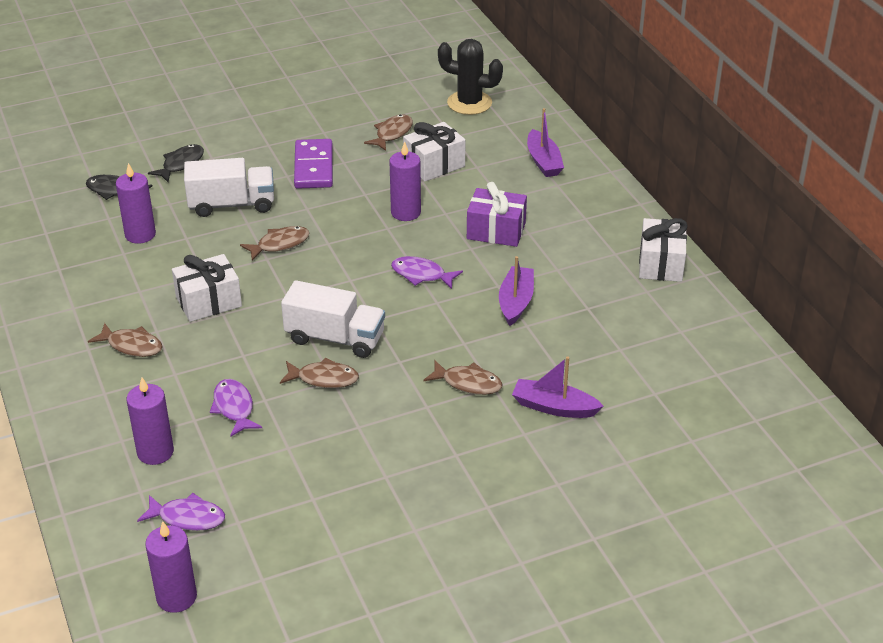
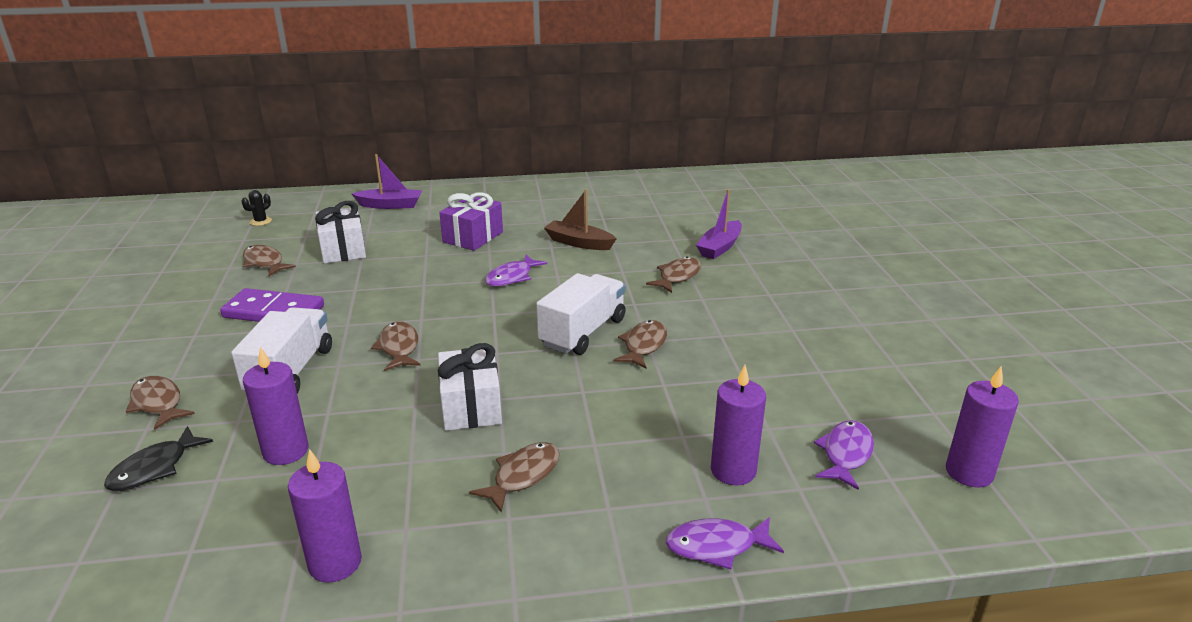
camera: 75 degrees left, 10 degrees down
black fish [148,144,204,182] -> brown fish [126,376,195,430]
purple fish [210,379,262,437] -> purple fish moved to [666,517,784,569]
purple candle [389,141,421,221] -> purple candle moved to [288,449,362,583]
black cactus [438,39,503,115] -> black cactus [242,190,272,226], size x0.46
purple boat [499,256,534,326] -> brown boat [544,189,617,250]
white gift [639,218,688,282] -> none

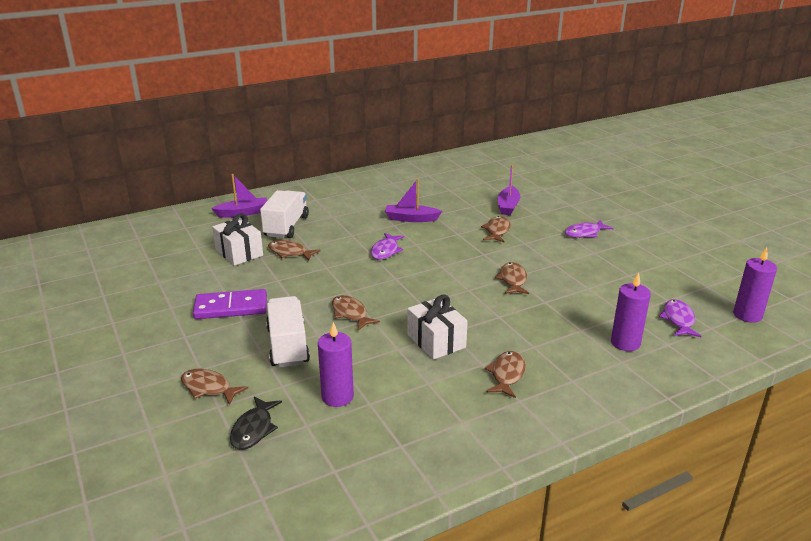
camera: 20 degrees left, 0 degrees up
black cactus [242,190,272,226] -> none
brown fish [243,245,296,276] -> brown fish moved to [268,240,321,261]
purple candle [288,449,362,583] -> none
purple gift [439,192,503,251] -> none
white truck [536,273,626,355] -> white truck moved to [260,190,309,238]
brown boat [544,189,617,250] -> purple boat [385,179,442,222]
purple fish [666,517,784,569] -> purple fish moved to [565,220,614,238]

